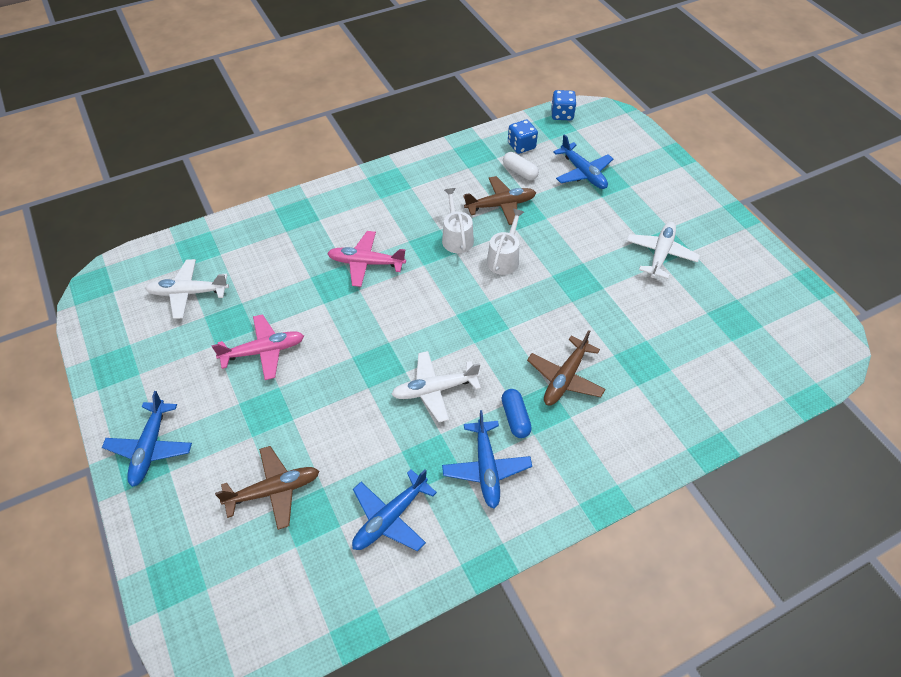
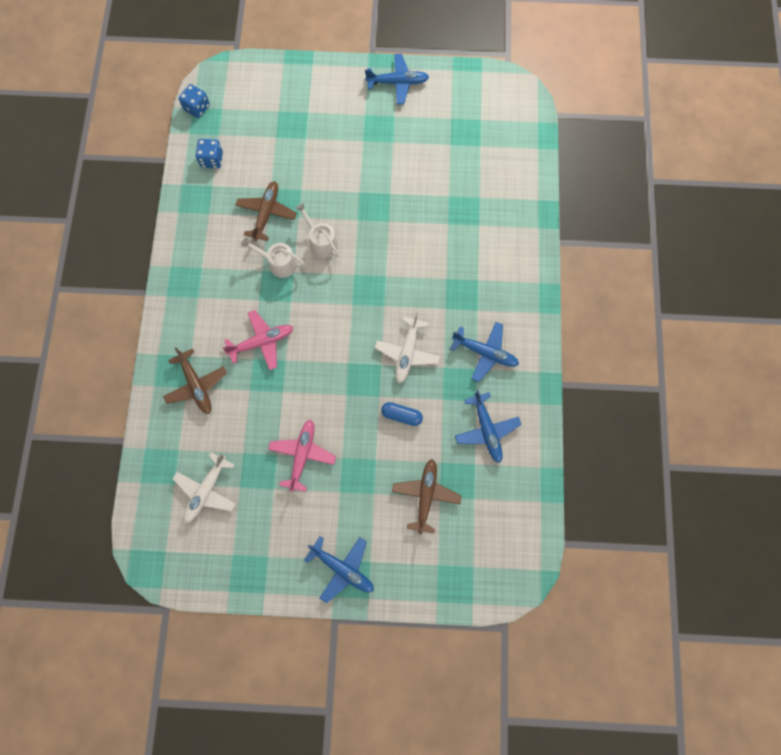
camera: 60 degrees left, 20 degrees up
pink plane [327,231,406,287] -> pink plane turned 150 degrees counterclockwise [223,310,293,370]
blue capsule [502,389,532,438] -> blue capsule moved to [381,402,423,426]
white capsule [503,152,539,180] -> none
brown plane [527,330,606,406] -> brown plane moved to [163,348,227,414]
blue plane [553,134,613,189] -> blue plane moved to [365,54,429,104]
white plane [626,222,700,279] -> none

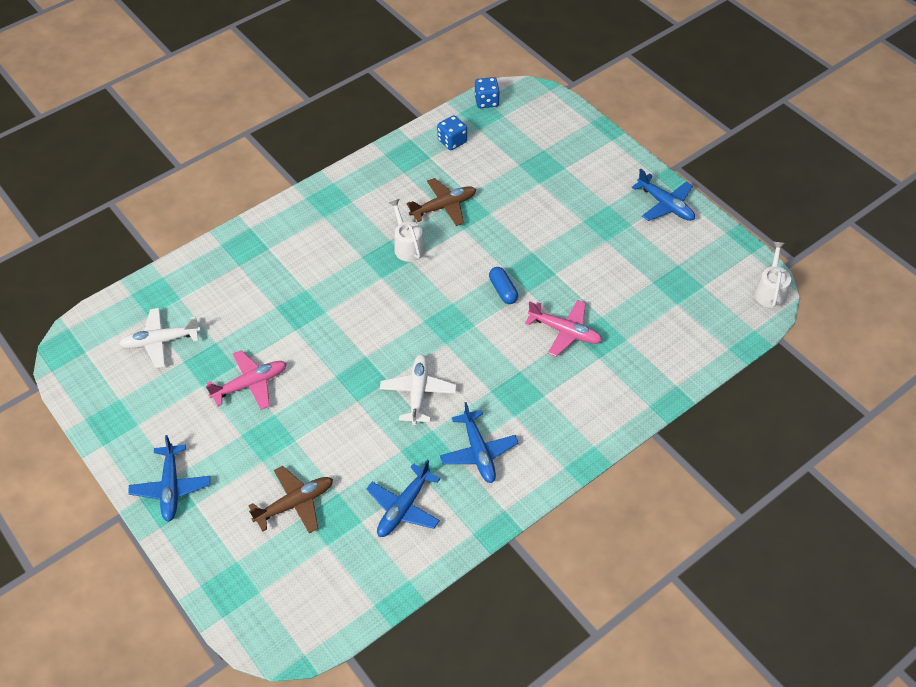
camera: 50 degrees right, 20 degrees down
brown plane [163,348,227,414] -> none
pink plane [223,310,293,370] -> pink plane moved to [525,300,602,357]
white watering can [295,203,339,258] -> white watering can moved to [754,242,791,308]
white plane [375,312,440,383] -> white plane turned 120 degrees clockwise [380,354,457,425]
blue capsule [381,402,423,426] -> blue capsule moved to [489,267,518,304]

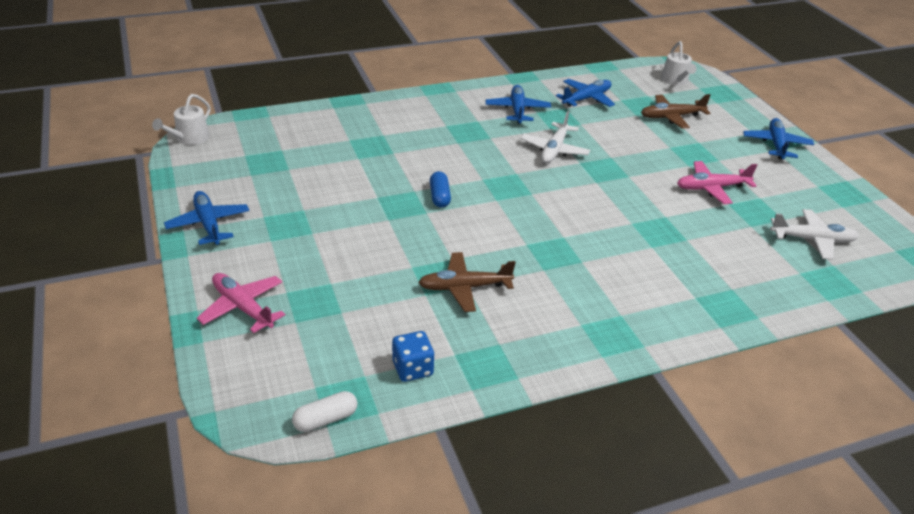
camera: 165 degrees left, 15 degrees down
white watering can [389,199,425,262] -> white watering can moved to [661,41,697,86]
blue dice [475,77,500,108] -> white capsule [292,391,357,432]
pink plane [525,300,602,357] -> pink plane moved to [197,273,286,333]

